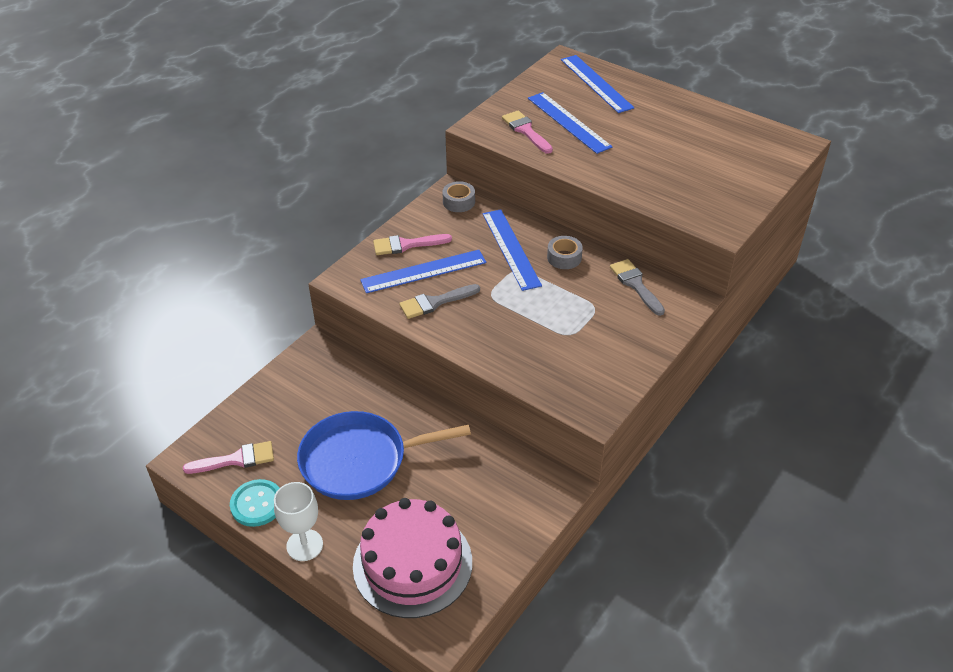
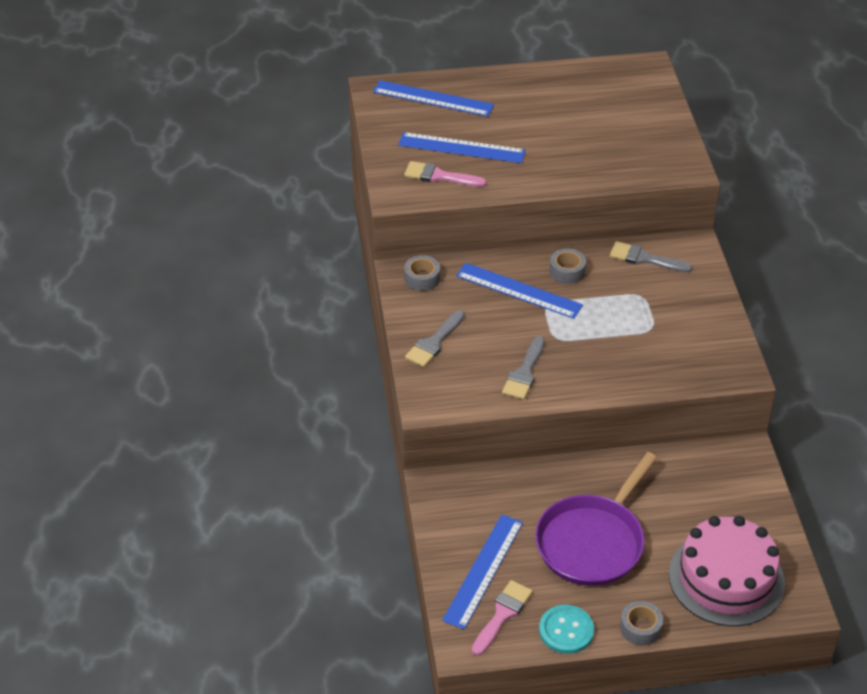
camera: 45 degrees left, 0 degrees up
white goblet [274,482,323,561] -> grey tape [620,601,663,646]
blue pan [297,411,471,500] -> purple pan [535,452,657,586]
blue ruler [360,250,486,293] -> blue ruler moved to [442,515,523,629]
pink brush [373,234,452,255] -> grey brush [405,310,465,367]

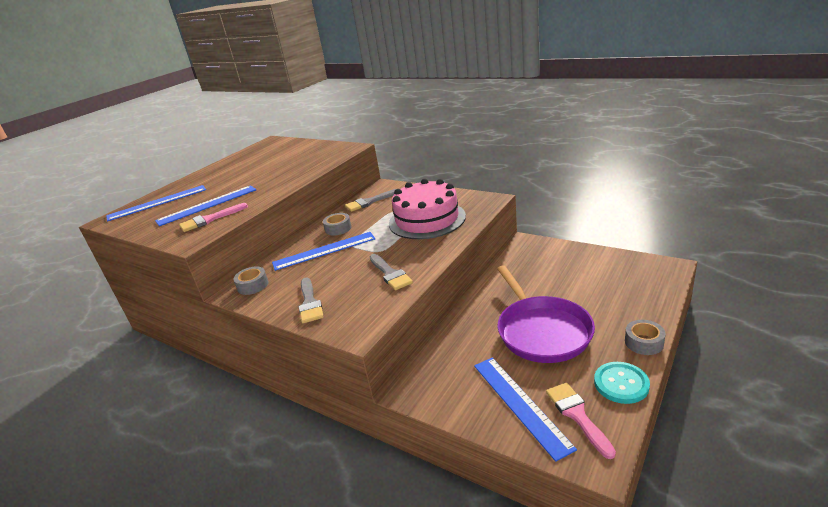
camera: 45 degrees left, 15 degrees down
pink cake [669,516,785,626] -> pink cake moved to [389,178,466,239]

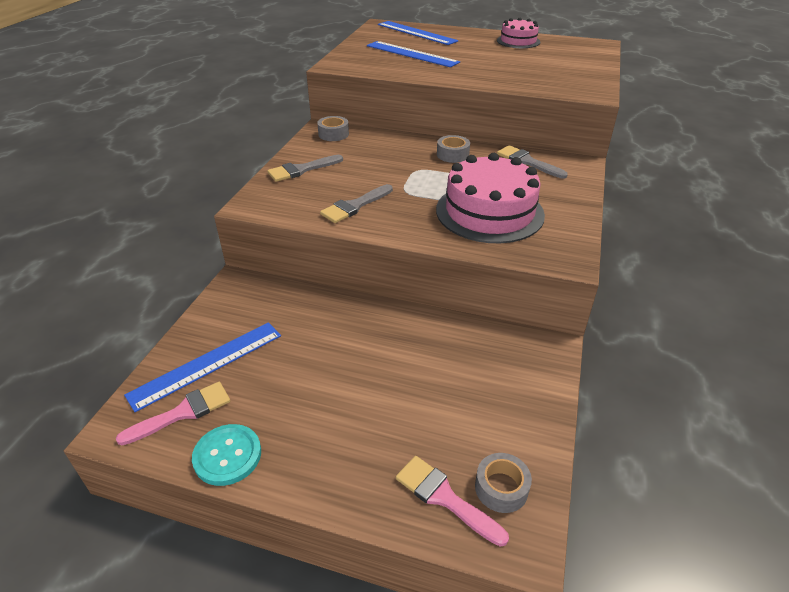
camera: 70 degrees right, 10 degrees up
pink brush [179,203,248,232] -> pink brush moved to [396,456,509,547]
blue ruler [272,232,375,271] -> none
purple pan [497,265,595,363] -> none
grey tape [625,320,666,355] -> grey tape moved to [475,453,532,513]
none -> pink cake [497,18,541,48]

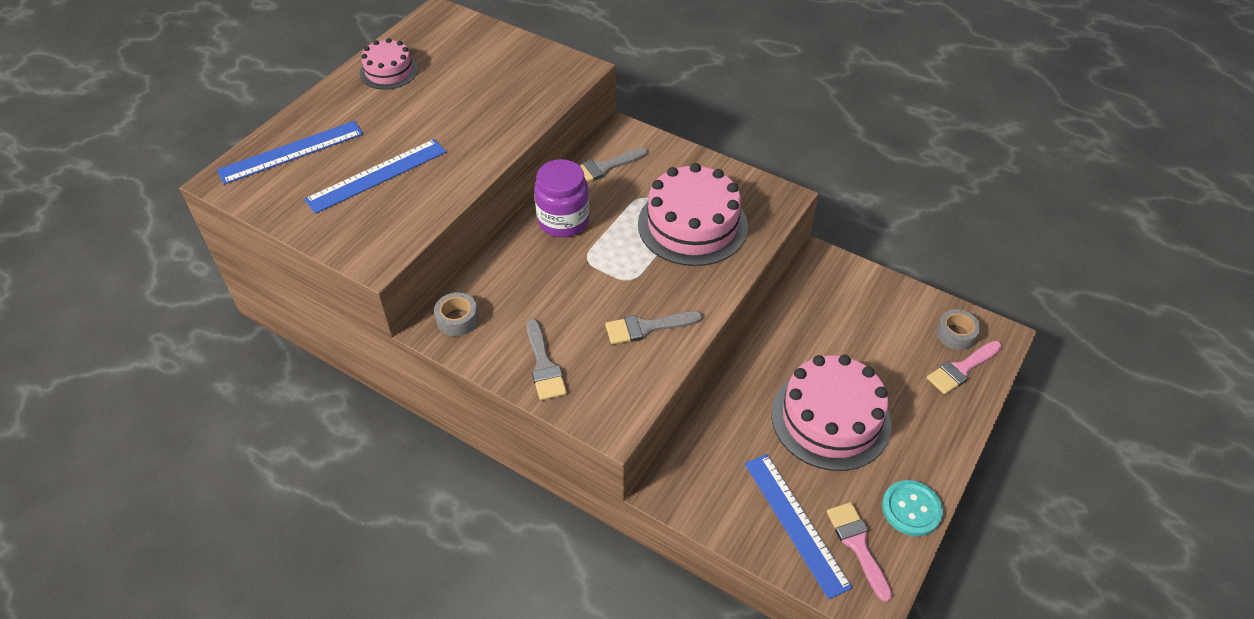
camera: 75 degrees left, 10 degrees up
grey brush [320,184,393,223] -> grey brush turned 105 degrees clockwise [605,311,703,344]
grey tape [437,135,470,163] -> purple jar [534,159,589,237]
none -> pink cake [771,355,892,471]

